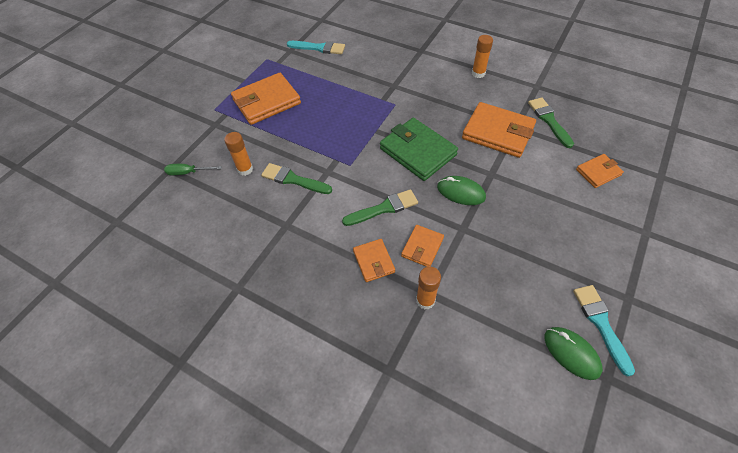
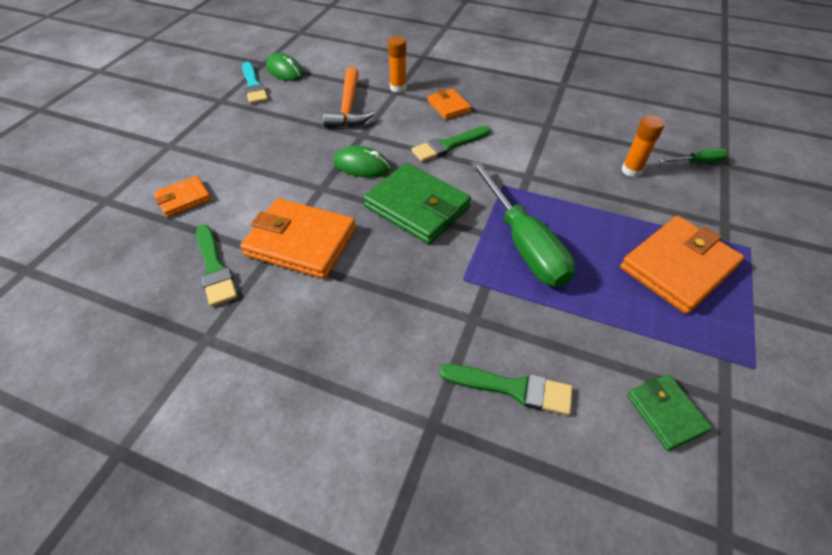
camera: 170 degrees right, 5 degrees down
green brush [261,163,332,194] -> green brush moved to [440,364,573,415]
turquoise brush [287,41,345,54] -> green wallet [627,374,712,451]
orange wallet [401,225,444,267] -> none
orange glue stick [472,35,493,78] -> none
none -> orange hammer [323,67,374,127]
none -> green screwdriver [470,161,575,287]

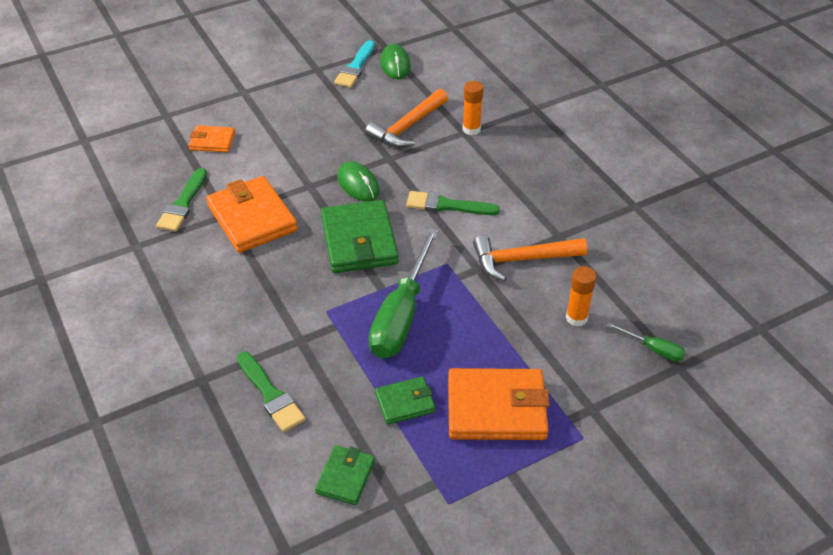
camera: 40 degrees right, 5 degrees down
orange wallet [427,89,471,120] -> none
none -> green wallet [375,377,436,425]
none -> orange hammer [473,235,587,281]

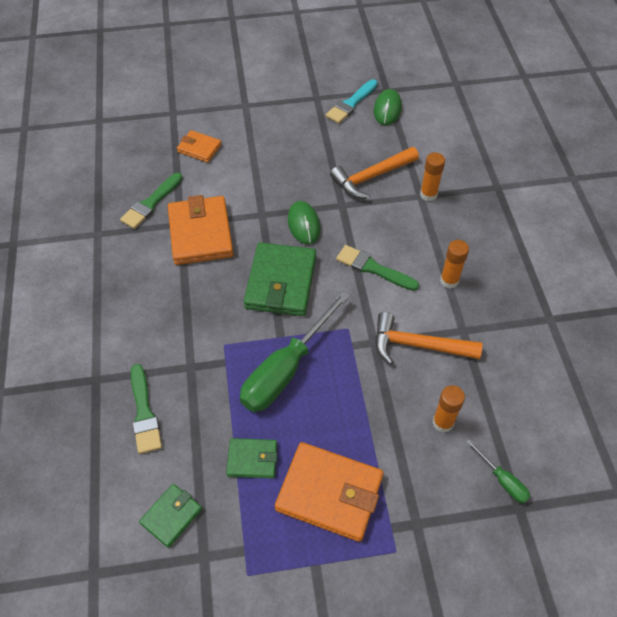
camera: 20 degrees right, 10 degrees up
none -> orange glue stick [440,240,469,289]

